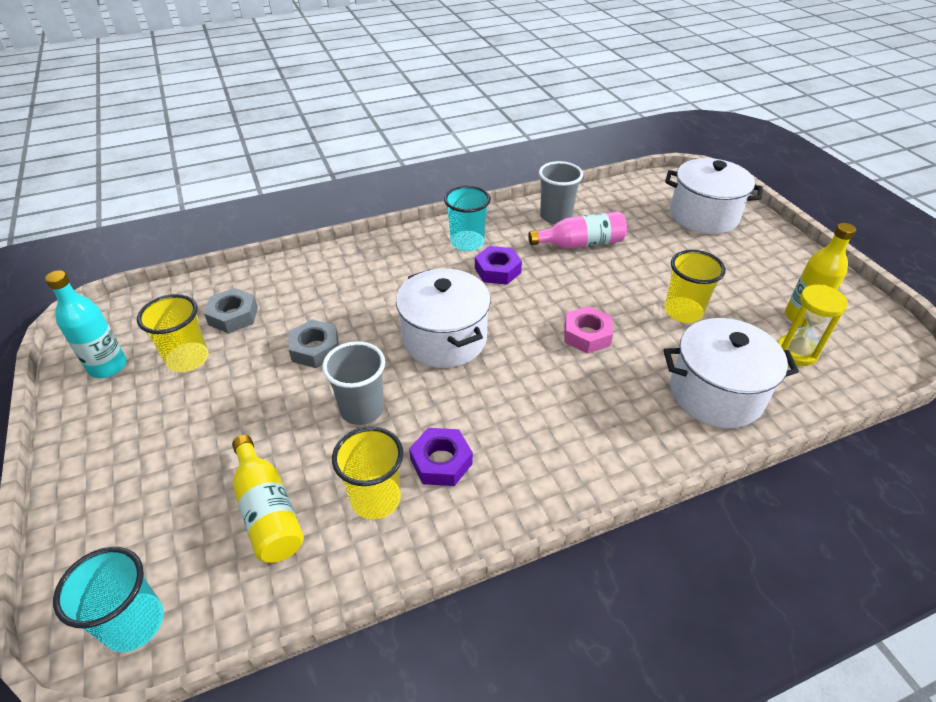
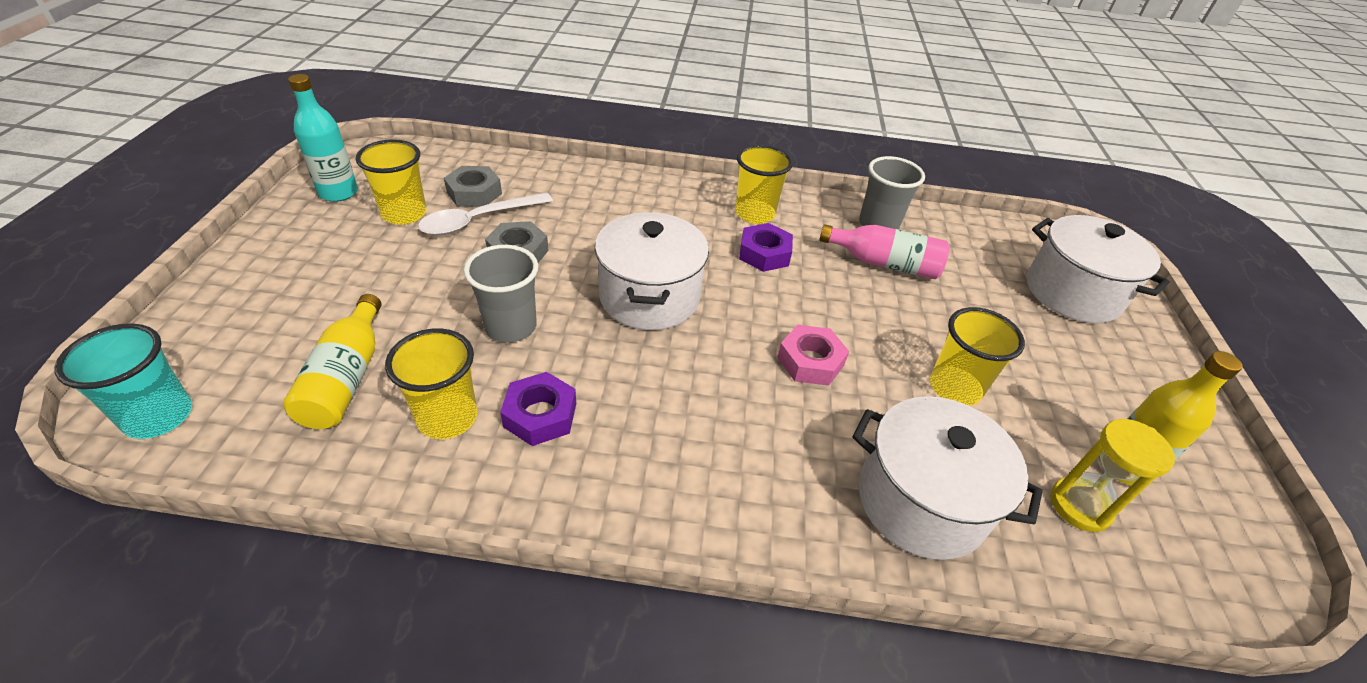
camera: 25 degrees right, 0 degrees up
turquoise cup [444,185,491,251] -> yellow cup [735,145,793,224]
none -> white spoon [418,192,553,235]

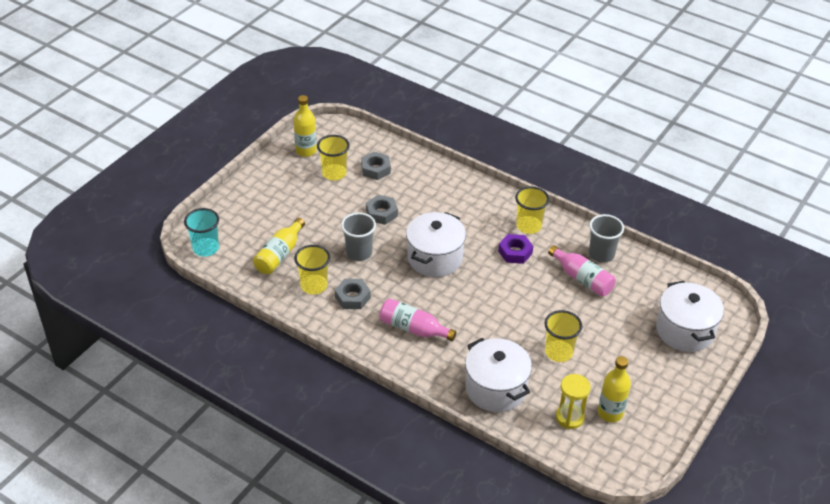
camera: 30 degrees right, 0 degrees up
turquoise bottle [288,74,358,202] -> yellow bottle [294,95,317,157]
white spoon [418,192,553,235] -> none
purple nut [500,372,576,446] -> grey nut [335,279,371,309]
pink nut [777,325,849,386] -> none
none -> pink bottle [380,298,457,341]

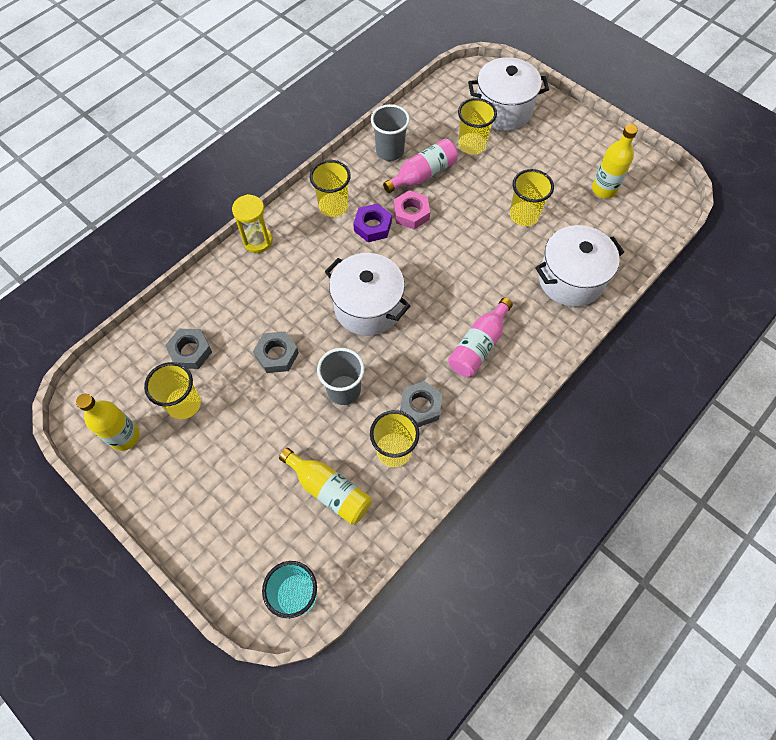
camera: 80 degrees left, 20 degrees up
yellow hourglass [556,374,591,429] -> yellow hourglass moved to [232,194,273,253]
none -> pink nut [394,190,430,229]
none -> yellow cup [458,98,497,154]

